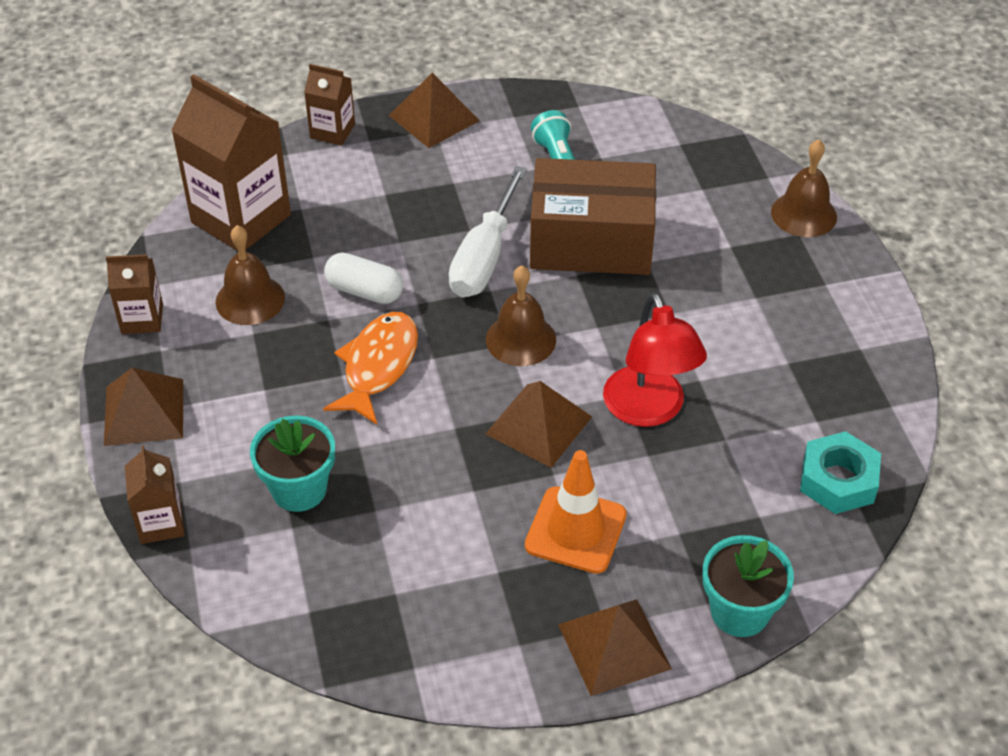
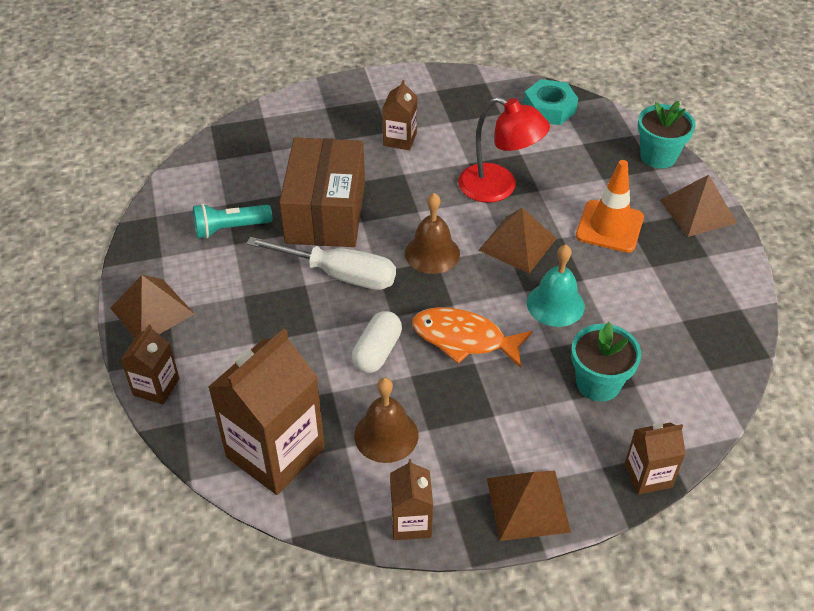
camera: 90 degrees left, 0 degrees up
red lamp [603,293,707,427] -> red lamp turned 45 degrees clockwise [458,97,550,203]
brown bell [771,139,837,237] -> none
none -> brown carton [382,80,417,150]
none -> turquoise bell [527,244,585,327]

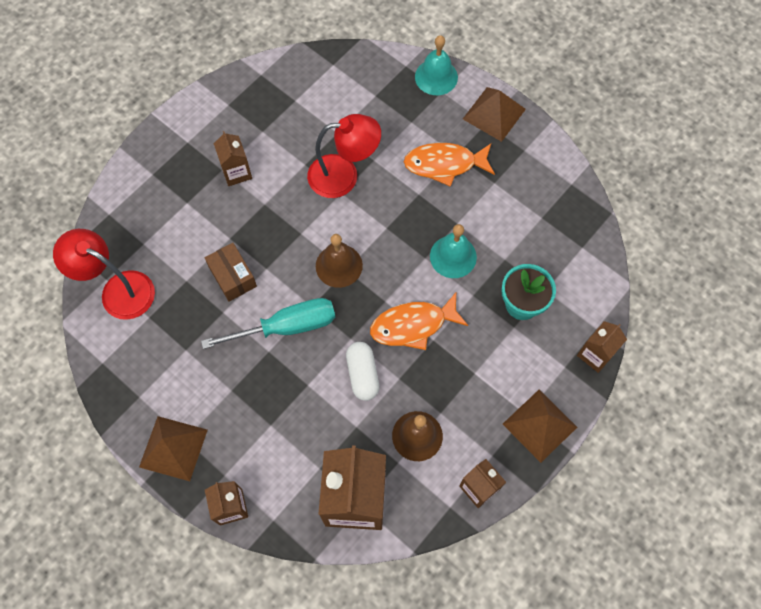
camera: 35 degrees left, 20 degrees up
turquoise flashlight [193,203,272,239] -> none
white screwdriver [246,237,396,290] -> turquoise screwdriver [201,298,335,349]
brown box [279,137,365,247] -> brown box [205,243,257,302], size x0.52
brown pyramid [479,208,557,273] -> none
turquoise nut [523,79,578,125] -> none
orange traffic cone [576,160,644,253] -> orange fish [404,143,495,187]
turquoise flower pot [638,101,696,168] -> turquoise bell [415,35,458,95]
none -> red lamp [53,229,155,320]

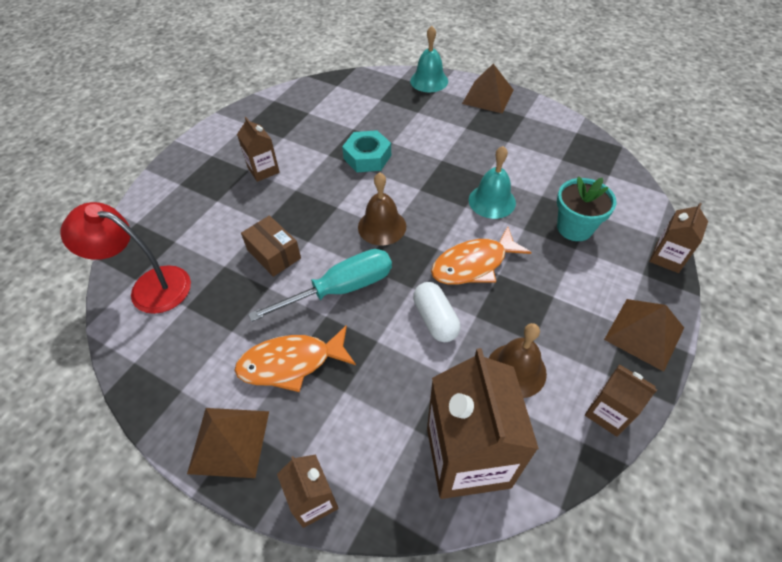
camera: 10 degrees left, 15 degrees down
red lamp [307,114,381,198] -> turquoise nut [342,130,391,172]
orange fish [404,143,495,187] -> orange fish moved to [234,325,356,392]

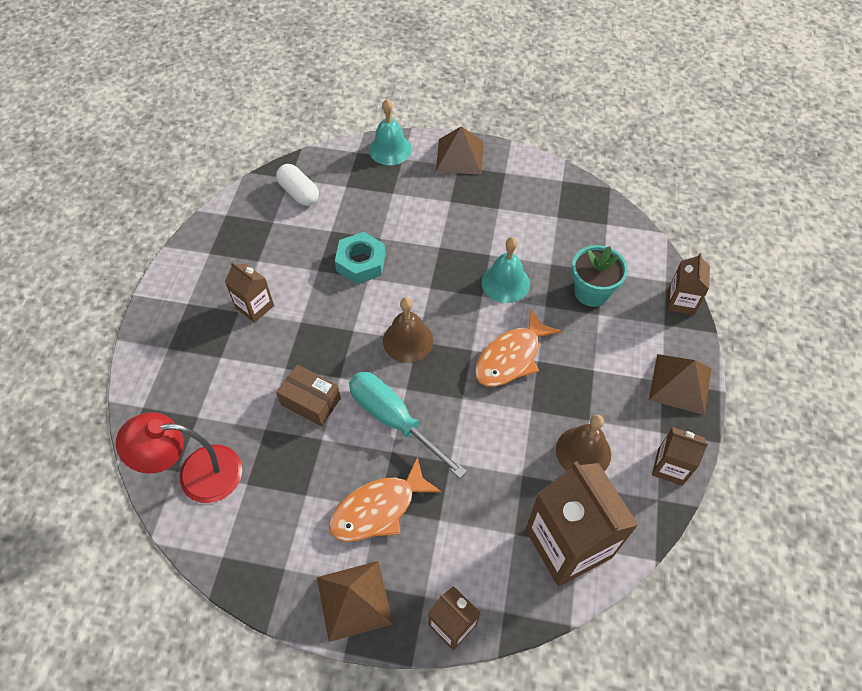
camera: 20 degrees left, 5 degrees up
turquoise screwdriver [248,249,392,322] -> turquoise screwdriver turned 90 degrees counterclockwise [349,372,467,478]
white capsule [413,282,460,342] -> white capsule moved to [276,164,319,206]

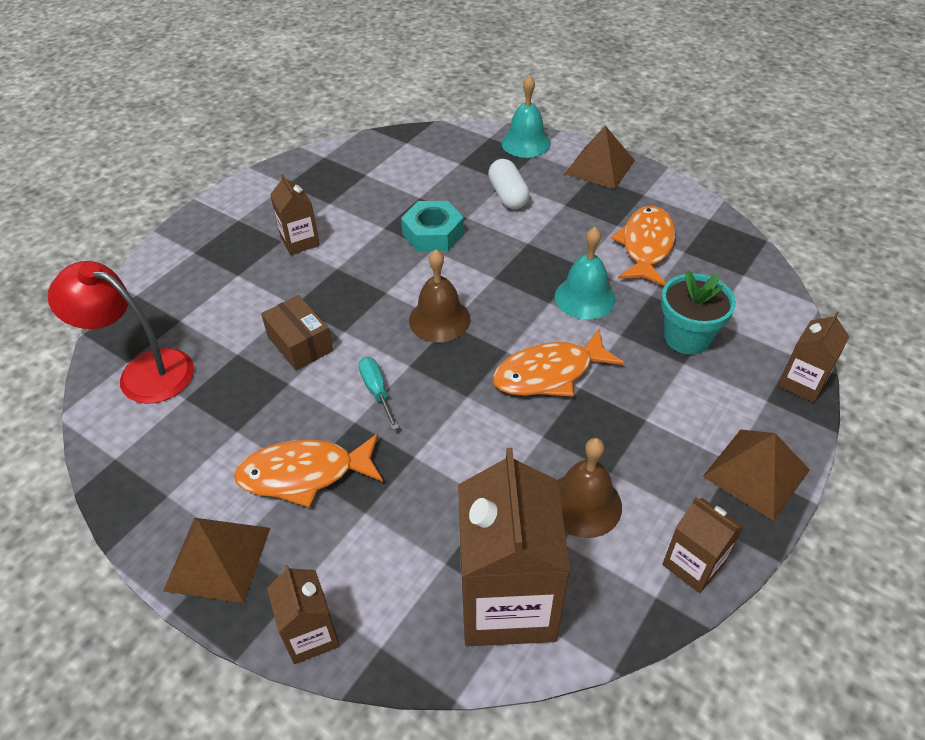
camera: 25 degrees right, 10 degrees down
white capsule [276,164,319,206] -> white capsule moved to [488,159,530,209]
turquoise screwdriver [349,372,467,478] -> turquoise screwdriver [359,357,399,430], size x0.51
none -> orange fish [611,206,675,286]

